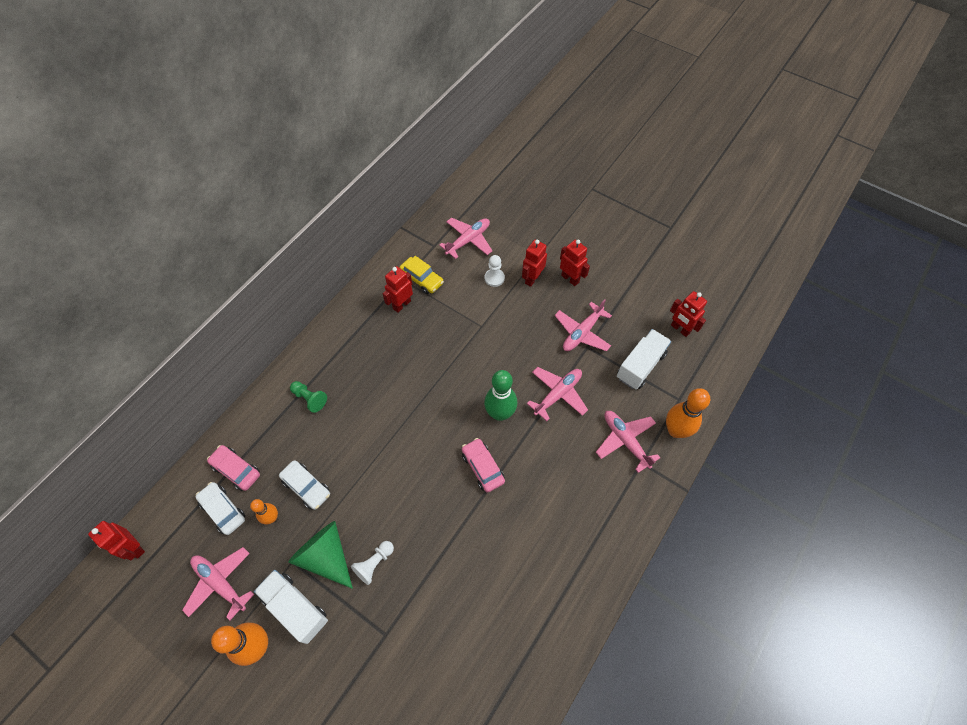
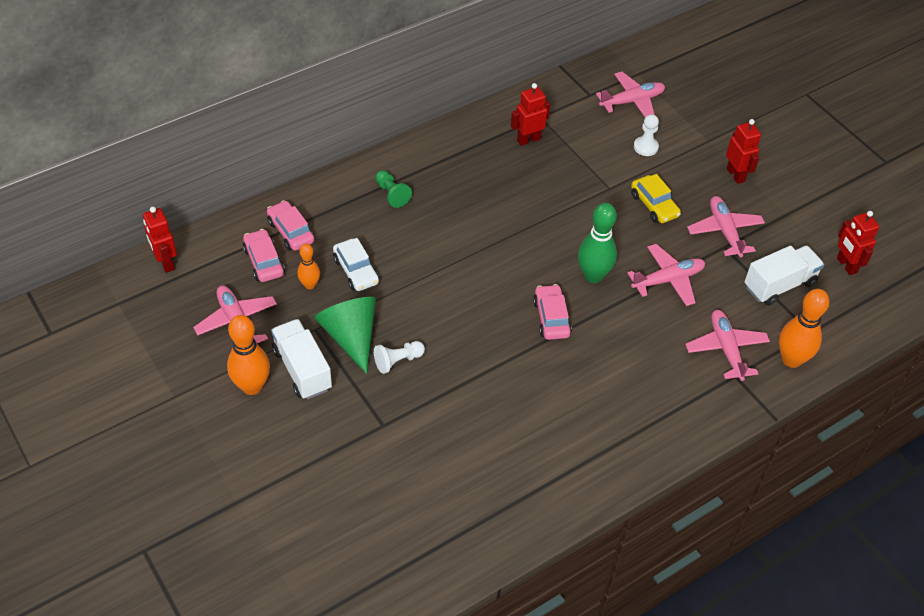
camera: 20 degrees right, 10 degrees down
white car [196,482,245,535] -> pink car [243,229,285,282]
yellow car [399,256,444,294] -> yellow car moved to [631,174,681,223]
red robot [522,240,547,287] -> none
pink plane [555,299,612,352] -> pink plane turned 105 degrees clockwise [687,196,765,258]

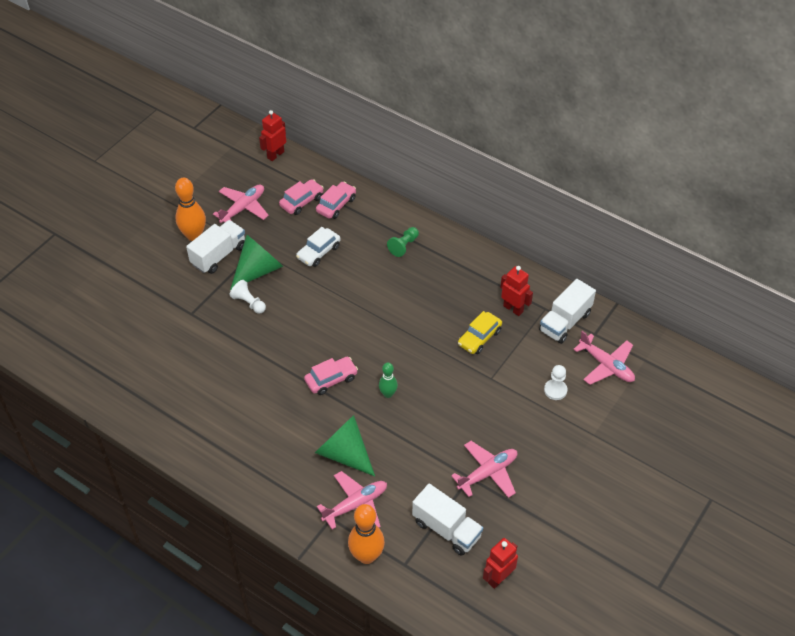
camera: 70 degrees right, 0 degrees up
orange bowling pin [297,244,320,289] -> none
green bowling pin [578,203,617,283] -> green bowling pin [379,363,398,398], size x0.58
pink plane [627,244,705,306] -> none
yellow car [631,174,681,223] -> yellow car moved to [458,311,502,354]
red robot [726,119,761,184] -> none
none -> green cone [315,415,375,476]
none -> white truck [539,279,596,344]

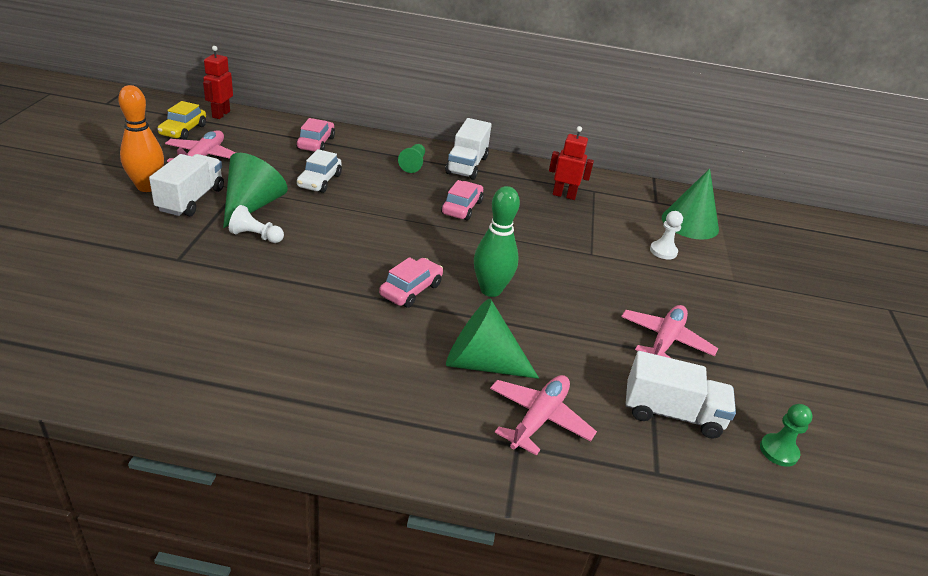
camera: 30 degrees left, 15 degrees down
pink car [279,179,324,215] -> pink car moved to [441,180,484,221]
orange bowling pin [348,504,385,564] -> none
green bowling pin [379,363,398,398] -> green bowling pin [474,186,520,297], size x1.73
yellow car [458,311,502,354] -> yellow car moved to [157,101,206,140]
red robot [483,538,518,589] -> green pawn [760,404,813,467]
white truck [539,279,596,344] -> white truck moved to [445,118,492,180]
pink plane [573,331,635,385] -> green cone [662,168,719,240]

